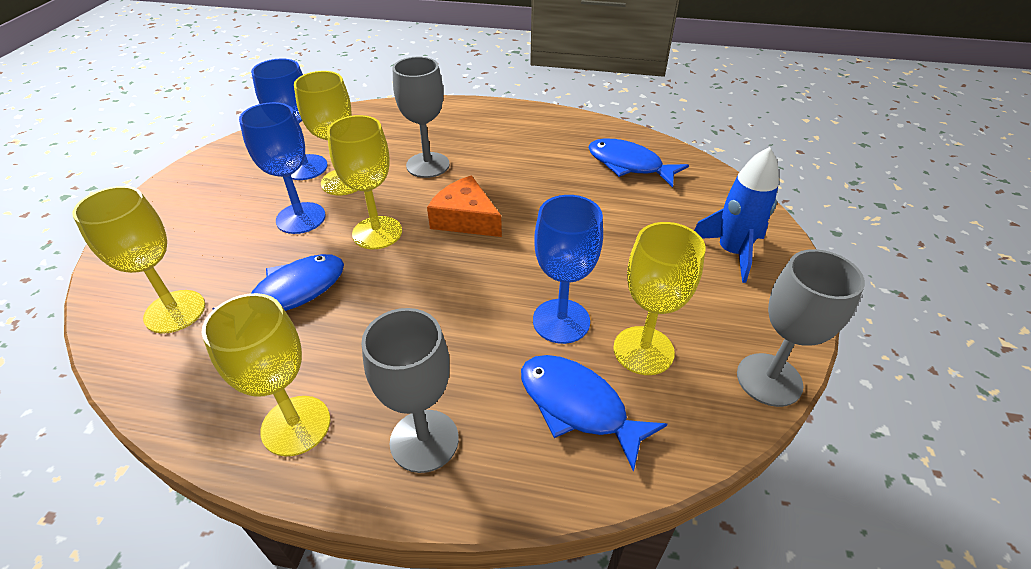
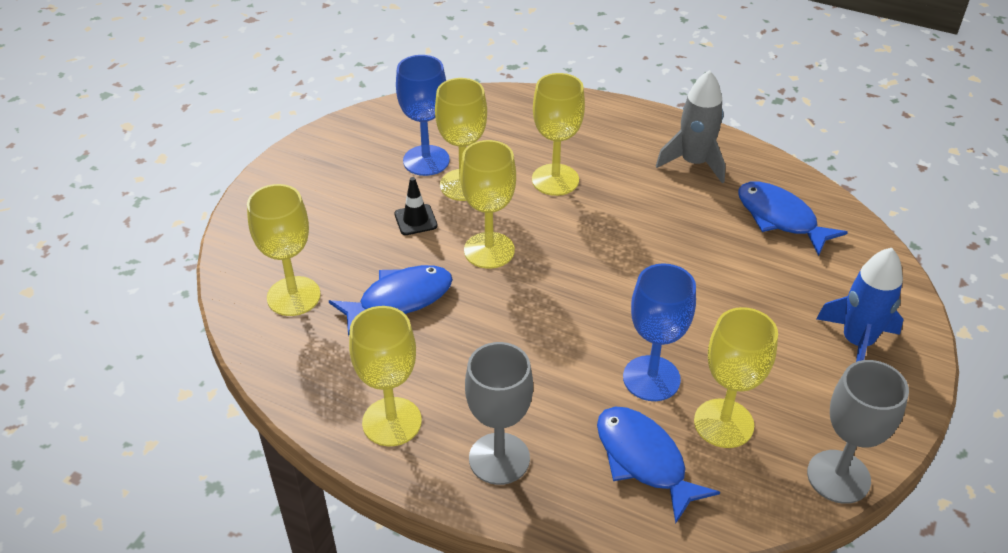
camera: 15 degrees right, 0 degrees up
blue goblet [239,102,326,234] -> black traffic cone [394,177,438,235]
grey goblet [392,57,450,178] -> yellow goblet [532,73,585,196]
orange cheese [427,175,502,237] -> none
none -> grey rocket [656,70,726,183]

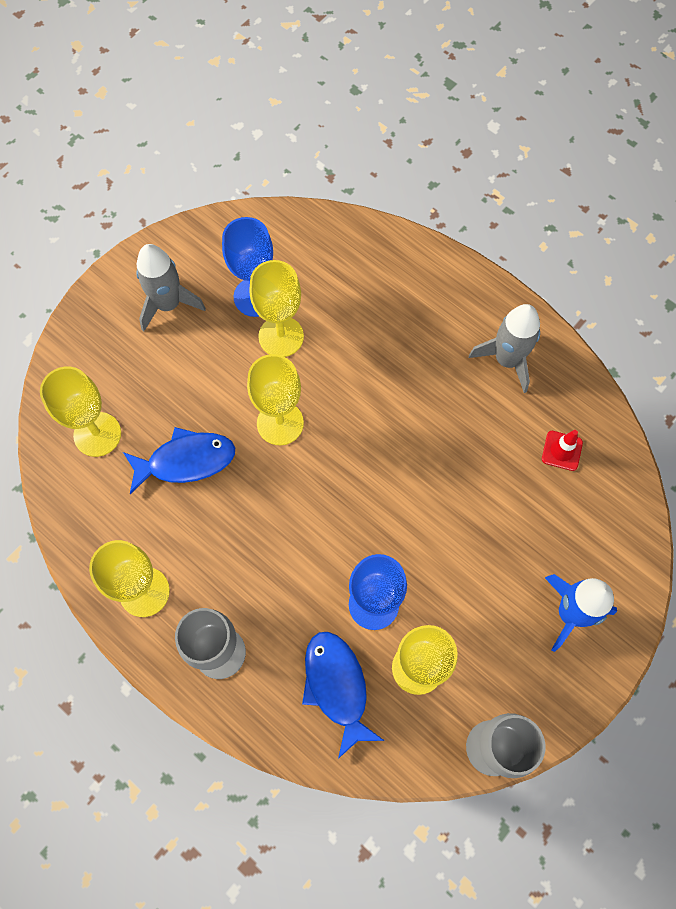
camera: 15 degrees right, 25 degrees up
black traffic cone [394,177,438,235] -> none
yellow goblet [532,73,585,196] -> none
blue fish [738,182,848,256] -> red traffic cone [542,430,583,471]
none -> grey rocket [136,244,206,331]

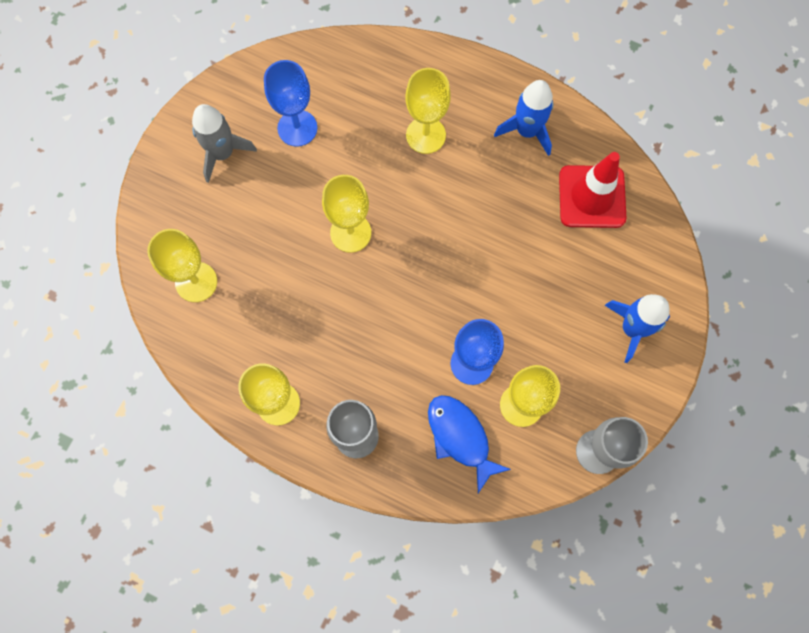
camera: 15 degrees left, 5 degrees up
blue fish [123,427,235,494] -> none
yellow goblet [249,260,304,357] -> yellow goblet moved to [405,68,451,154]
grey rocket [469,304,540,393] -> blue rocket [494,80,553,156]
red traffic cone [542,430,583,471] -> red traffic cone [559,152,626,228], size x2.09

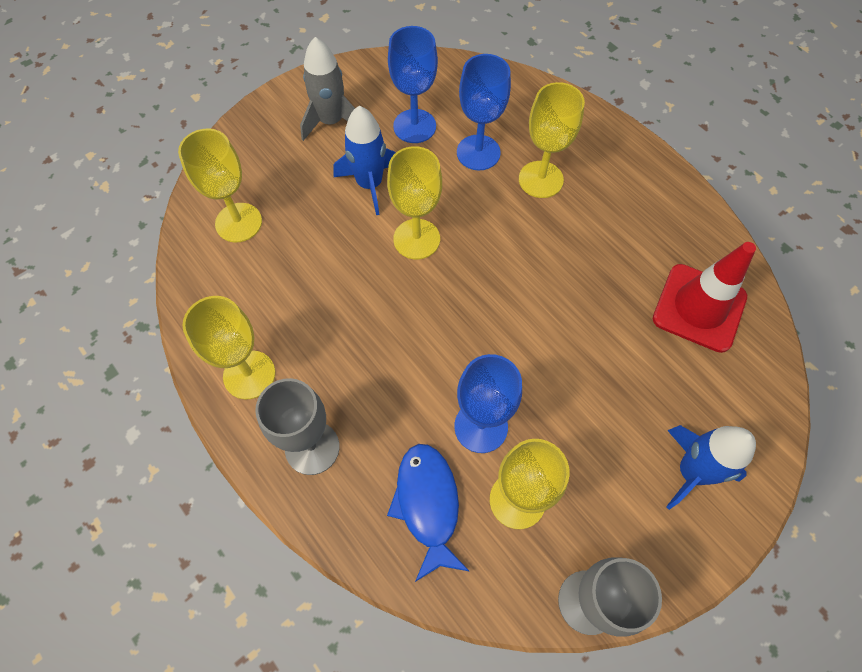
camera: 25 degrees right, 10 degrees down
blue rocket [494,80,553,156] -> blue rocket moved to [333,106,395,215]
none -> blue goblet [457,54,511,170]

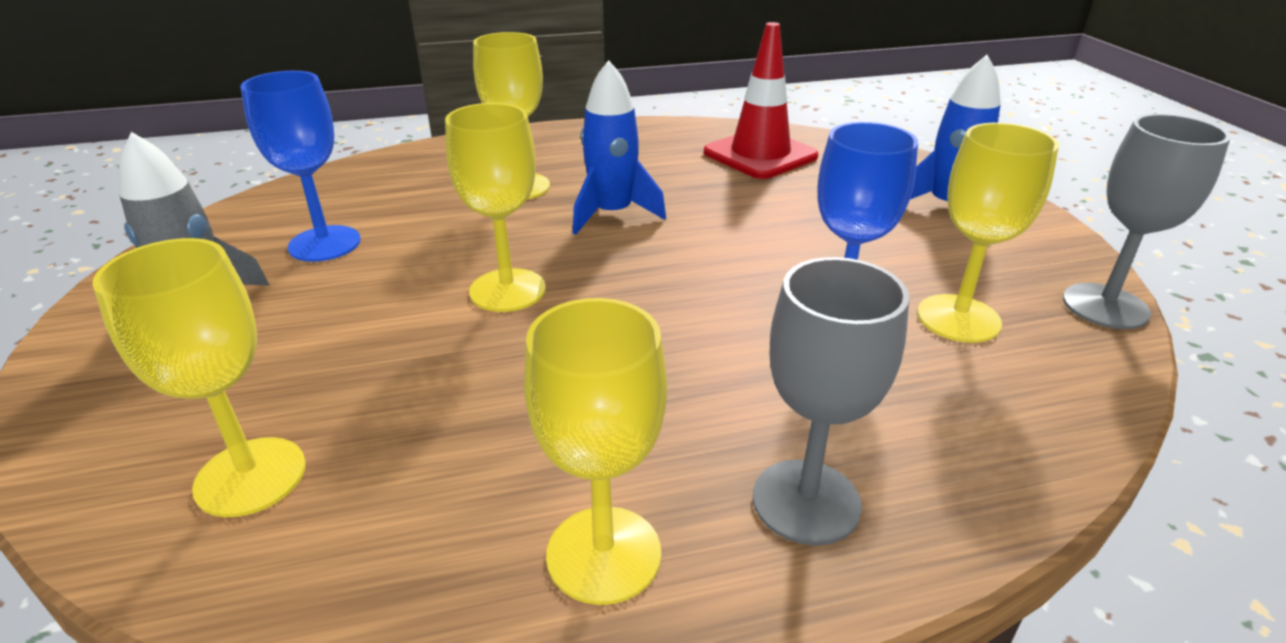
camera: 65 degrees left, 30 degrees down
blue rocket [333,106,395,215] -> blue rocket moved to [573,60,666,235]
blue fish [387,444,470,582] -> none
blue goblet [457,54,511,170] -> none

